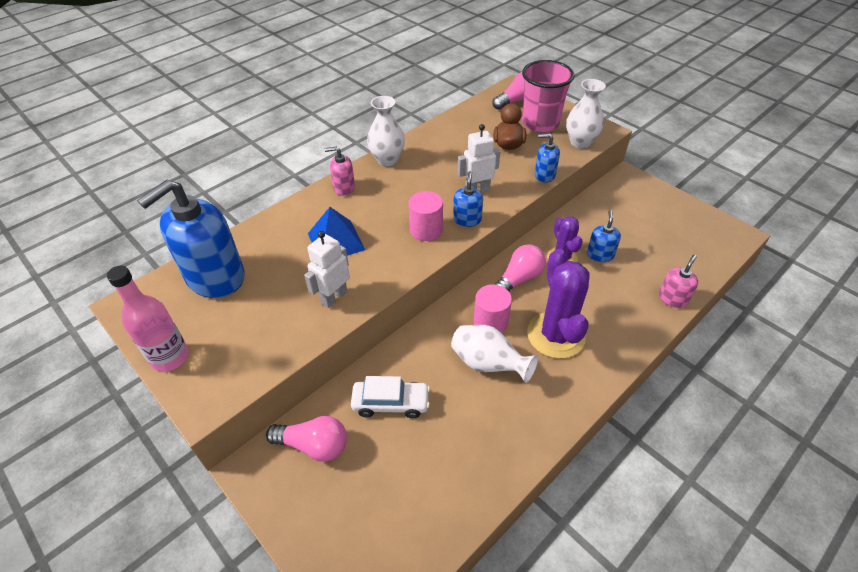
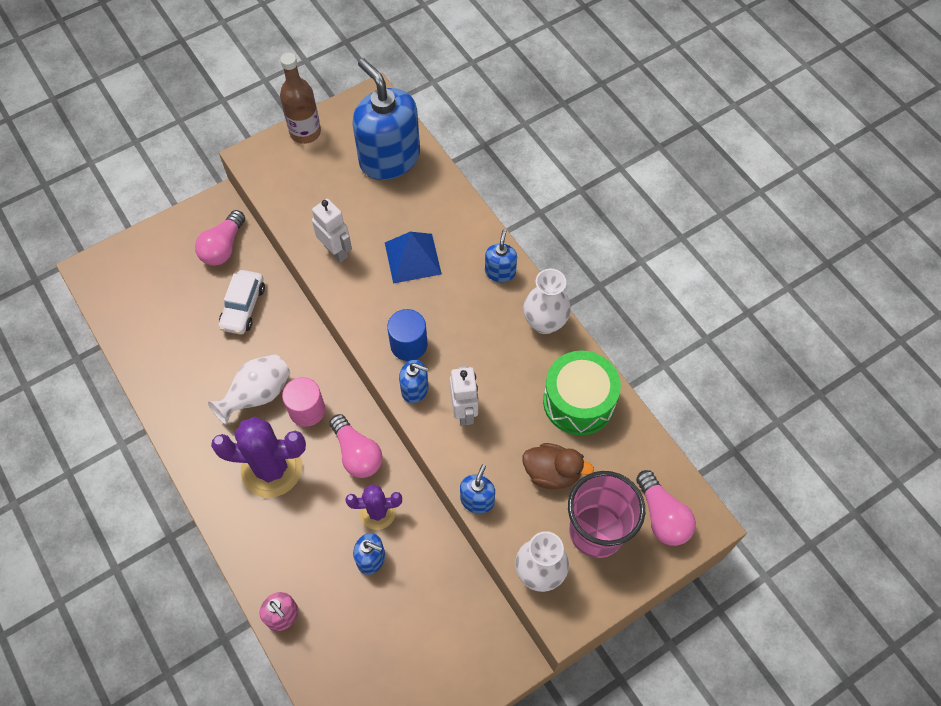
camera: 100 degrees right, 15 degrees up
pink bottle [107,266,189,372] -> brown bottle [280,53,321,144]
pink soap dispenser [324,147,355,196] -> blue soap dispenser [485,229,517,282]
pink cylinder [409,191,443,241] -> blue cylinder [387,309,427,361]
none -> green drum [543,351,621,435]

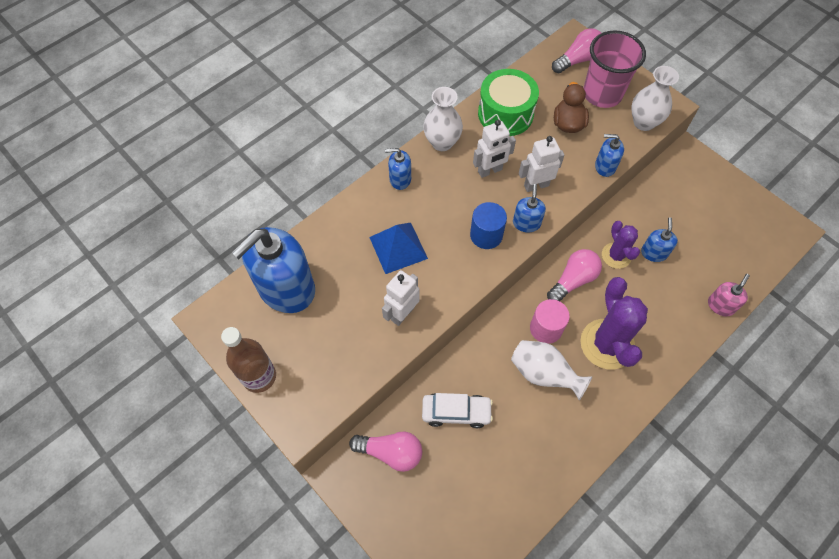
camera: 100 degrees left, 0 degrees up
none -> white robot [473,120,516,178]

